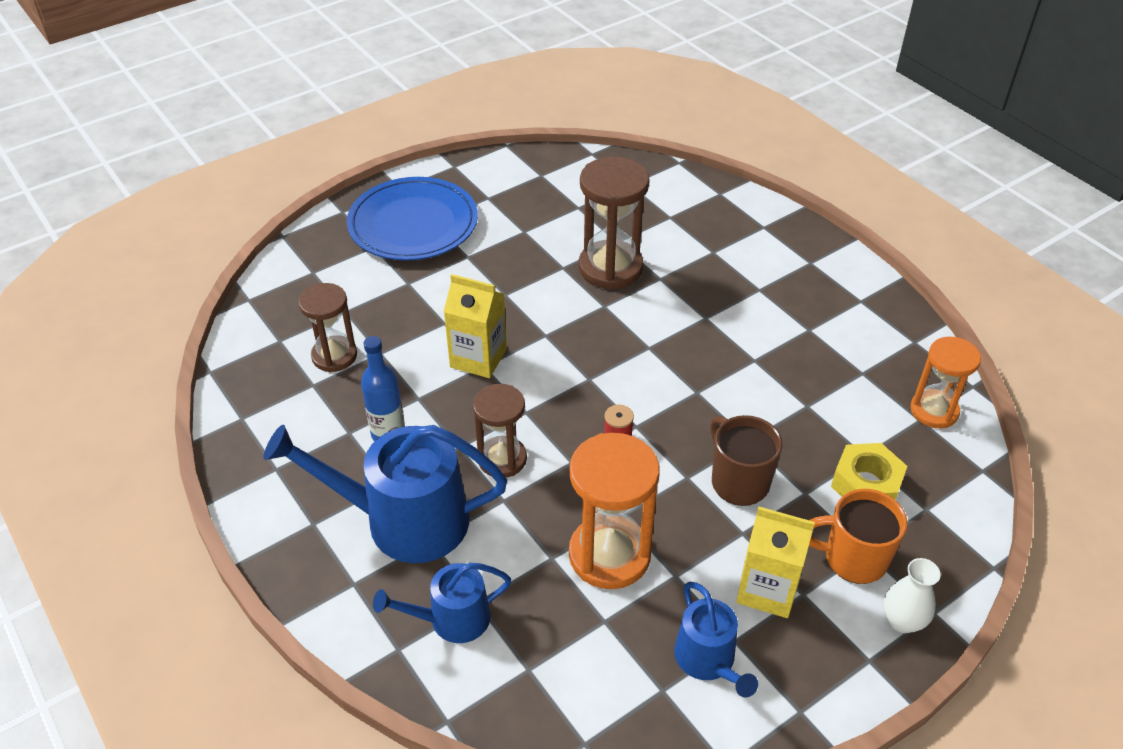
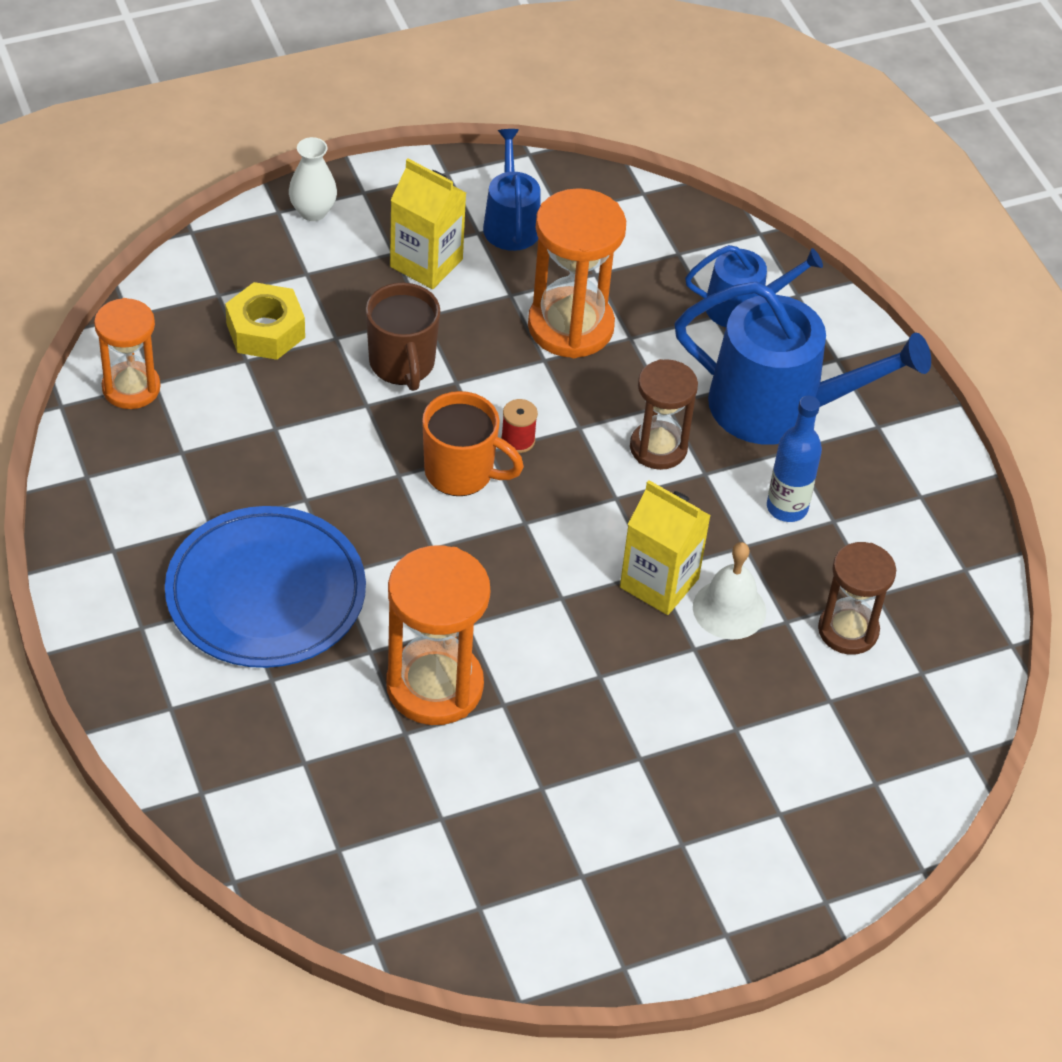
camera: 170 degrees left, 5 degrees up
blue plate [347,177,478,261] -> blue plate moved to [165,506,366,668]
brown hourglass [579,157,650,289] -> orange hourglass [386,545,490,725]
orange mug [809,489,907,584] -> orange mug moved to [422,391,524,496]
none -> white bell [693,542,766,640]

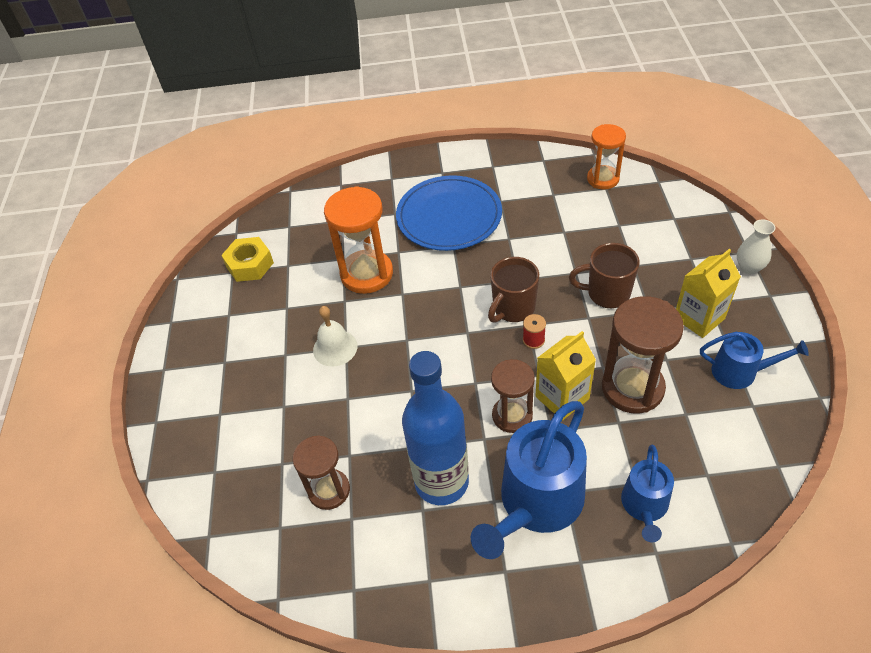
camera: 115 degrees right, 0 degrees up
yellow nut [225,282,305,360] -> yellow nut moved to [221,237,274,282]
orange mug [422,391,524,496] -> brown mug [488,257,539,323]
orange hourglass [528,188,626,358] -> brown hourglass [602,296,684,414]
yellow carton [620,480,711,615] -> yellow carton moved to [535,331,596,421]
white bell [693,542,766,640] -> white bell moved to [313,306,358,367]
blue bottle [767,396,822,522] -> blue bottle [402,351,469,505], size x1.79

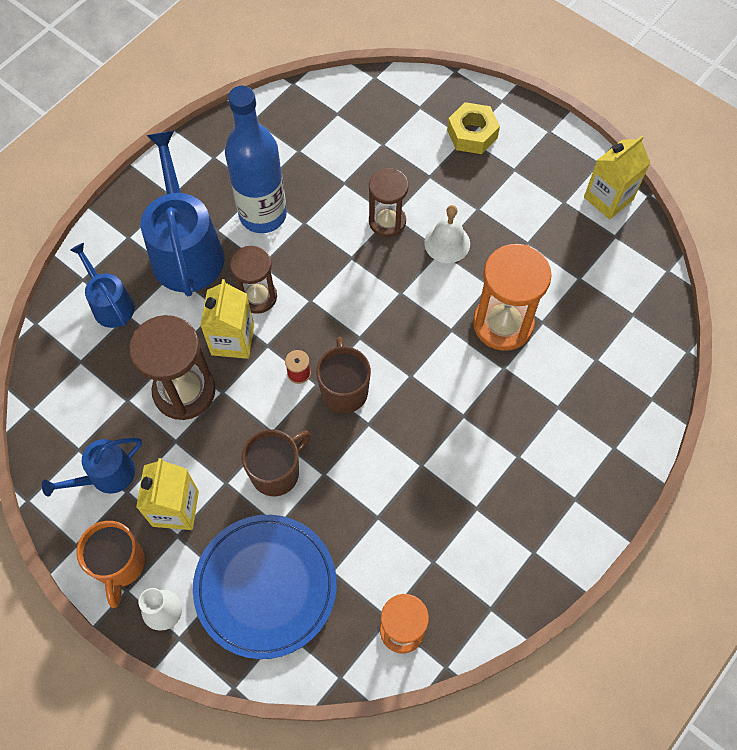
camera: 130 degrees right, 15 degrees up
yellow nut [221,237,274,282] -> yellow nut moved to [447,102,500,154]
brown hourglass [293,435,350,510] -> brown hourglass moved to [369,168,409,237]
blue plate [396,175,502,251] -> blue plate moved to [193,515,337,659]
none -> orange mug [76,521,145,608]
none -> yellow carton [584,136,650,220]

